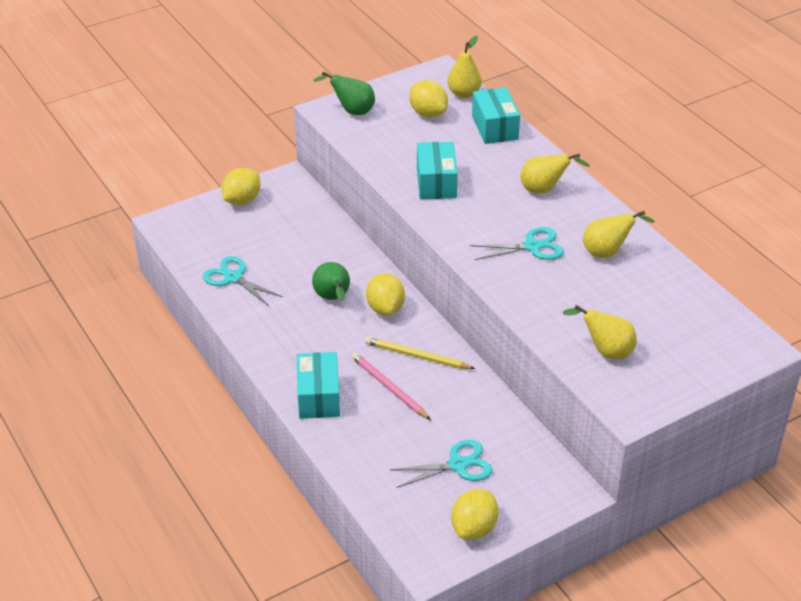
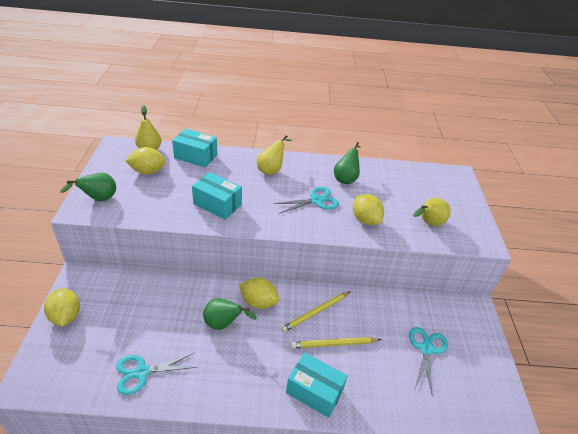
camera: 60 degrees left, 0 degrees up
pink pencil [351,352,431,420] -> yellow pencil [291,337,381,348]
yellow lemon [451,489,499,540] -> yellow lemon moved to [353,194,384,225]
turquoise scissors [470,227,564,260] -> turquoise scissors turned 45 degrees clockwise [274,187,339,214]
yellow pear [583,211,655,258] -> green pear [334,142,361,184]

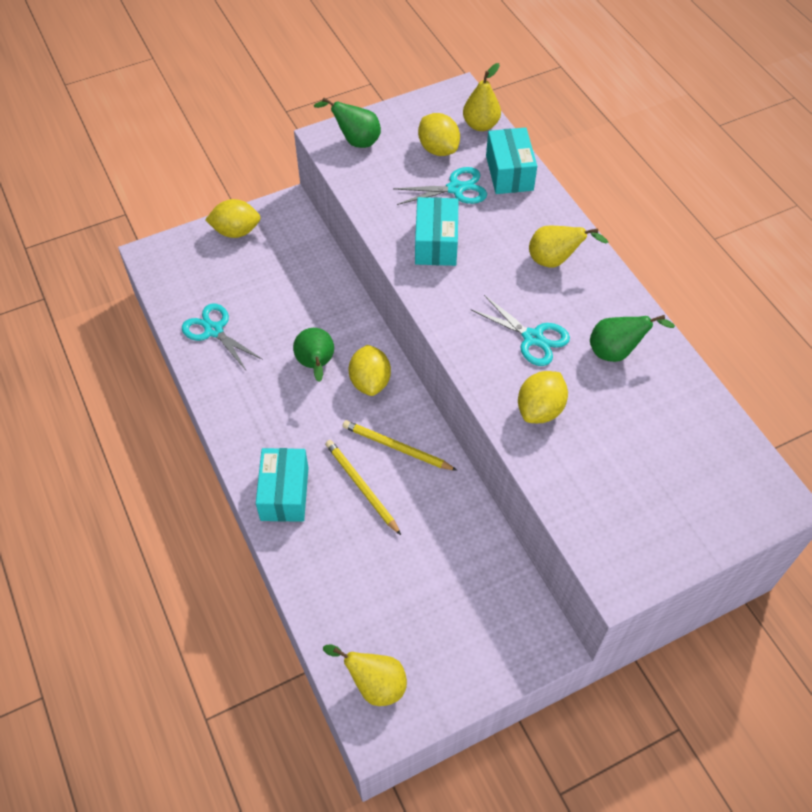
camera: 65 degrees right, 15 degrees up
yellow lemon [44,288,80,327] -> yellow lemon turned 45 degrees clockwise [205,199,261,238]
turquoise scissors [409,327,448,393] -> turquoise scissors moved to [393,167,487,205]
yellow pear [413,198,451,226] -> yellow pear moved to [323,645,407,706]

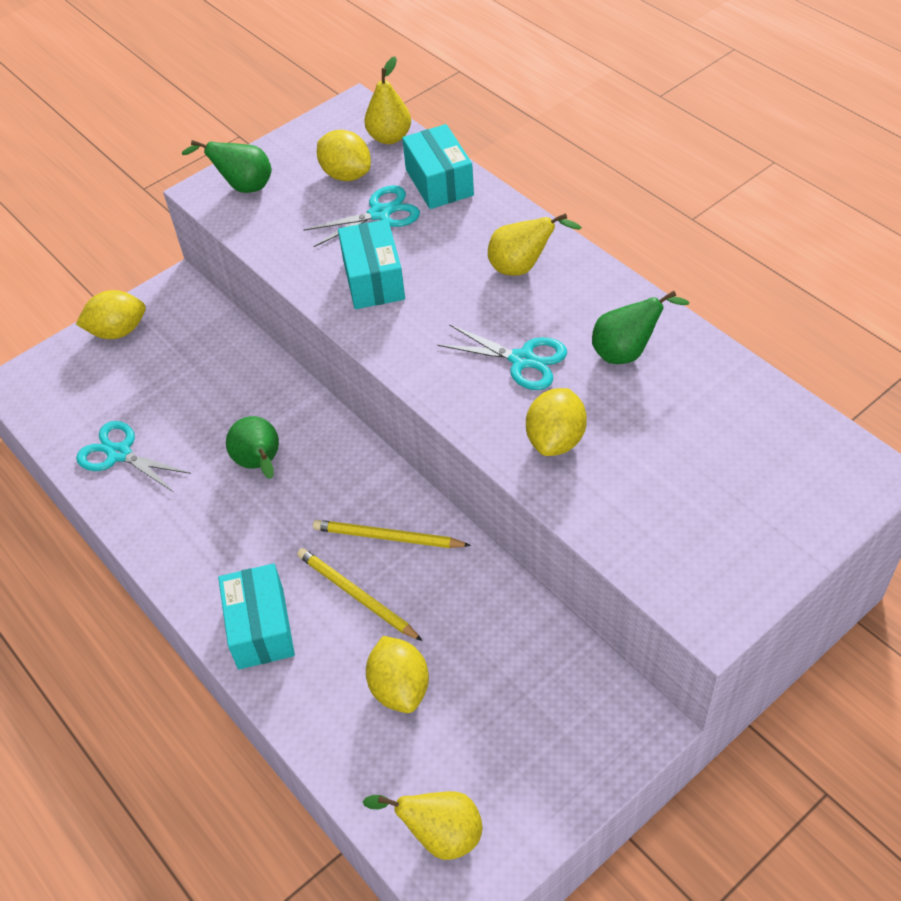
camera: 10 degrees left, 5 degrees down
yellow lemon [349,345,391,396] -> yellow lemon moved to [366,636,429,713]

